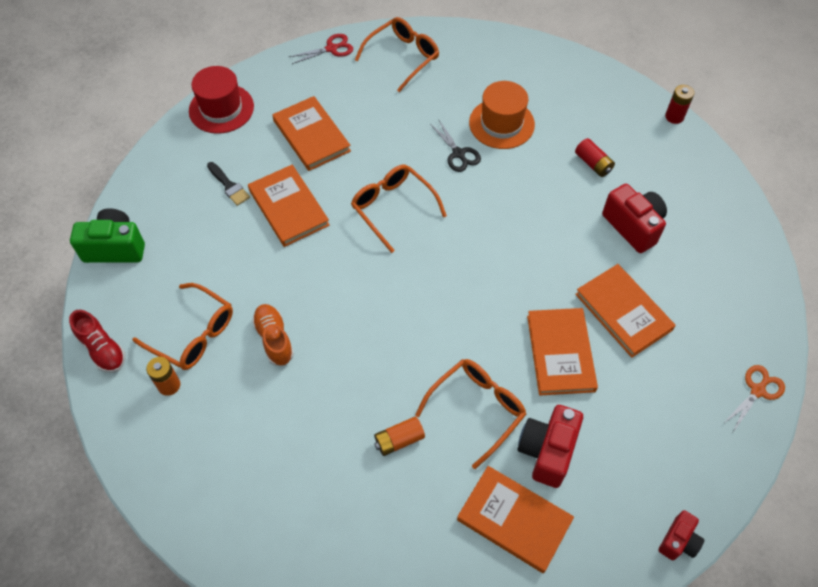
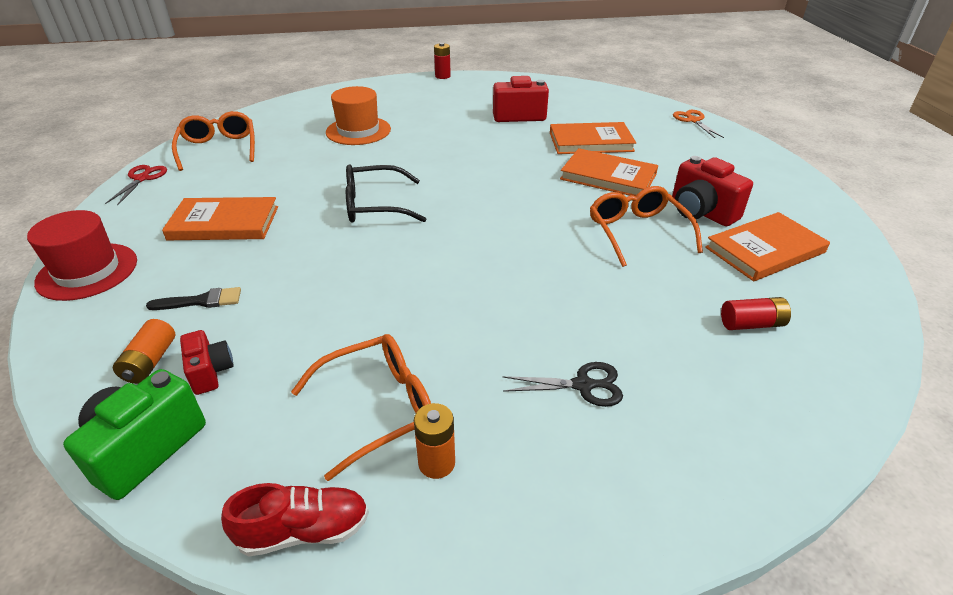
camera: 60 degrees left, 20 degrees down
orange book [248,164,330,247] -> none
orange shoe [252,304,294,366] -> none
orange glasses [351,165,447,253] -> black glasses [346,164,426,223]
orange battery [374,416,425,456] -> orange battery moved to [113,319,175,384]
black scissors [430,119,481,172] -> black scissors moved to [502,362,623,407]
red battery [575,138,615,177] -> red battery moved to [721,297,791,330]
red camera [658,510,704,560] -> red camera moved to [180,330,233,395]

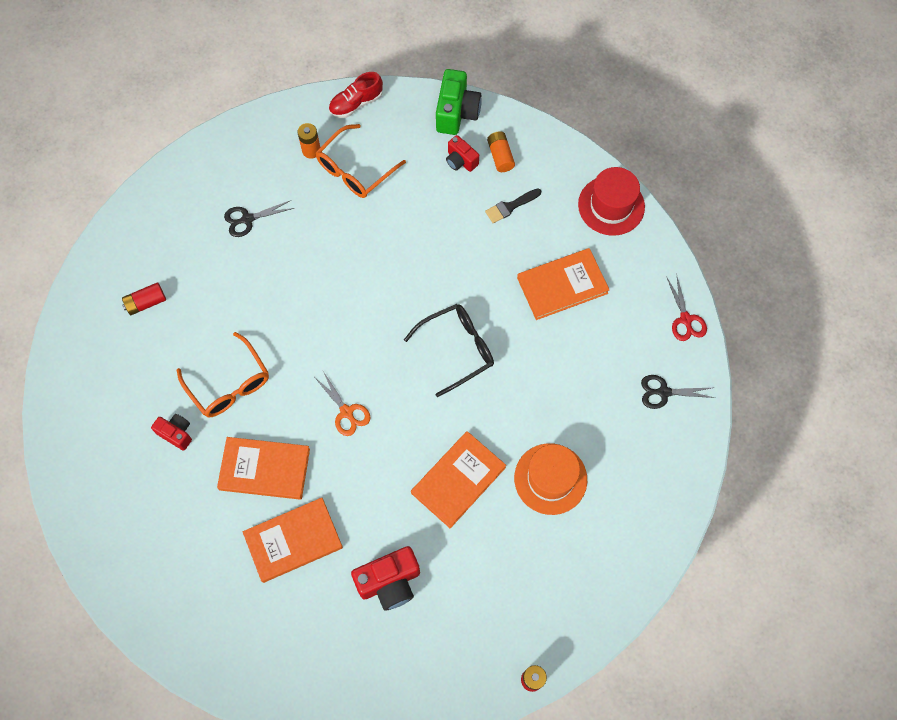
camera: 160 degrees right, 30 degrees up
orange glasses [172,111,255,171] -> black scissors [641,375,715,409]
red camera [672,156,753,226] -> red camera [151,414,192,451], size x0.59
orange scissors [673,110,724,138] -> orange scissors moved to [315,371,371,436]
orange book [705,212,830,281] -> orange book moved to [411,431,506,528]

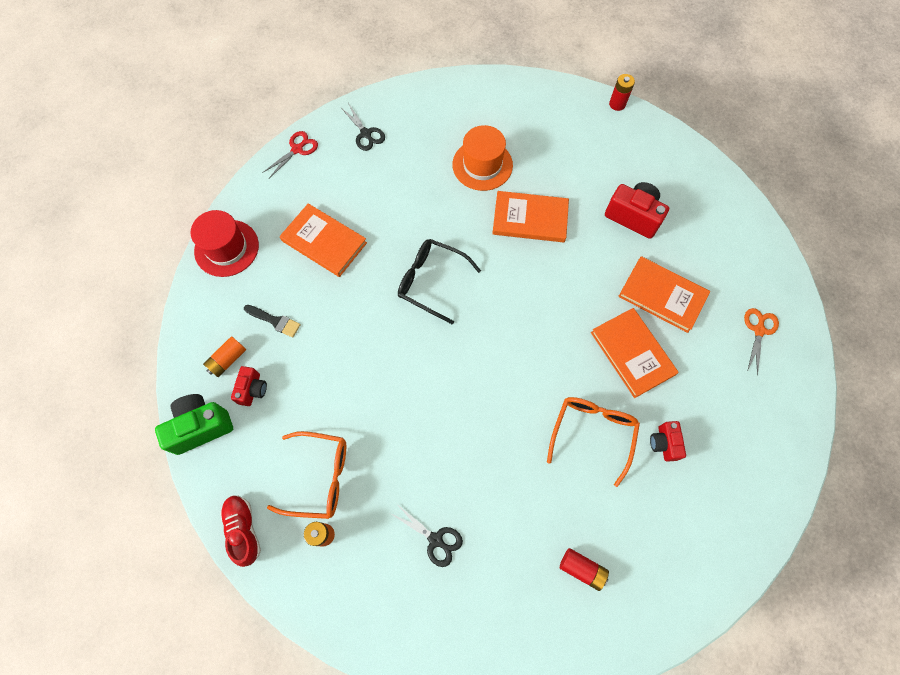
camera: 125 degrees left, 0 degrees up
orange scissors [315,371,371,436] -> orange scissors moved to [744,308,779,375]
red shoe [329,72,383,118] -> red shoe turned 135 degrees counterclockwise [220,495,261,567]

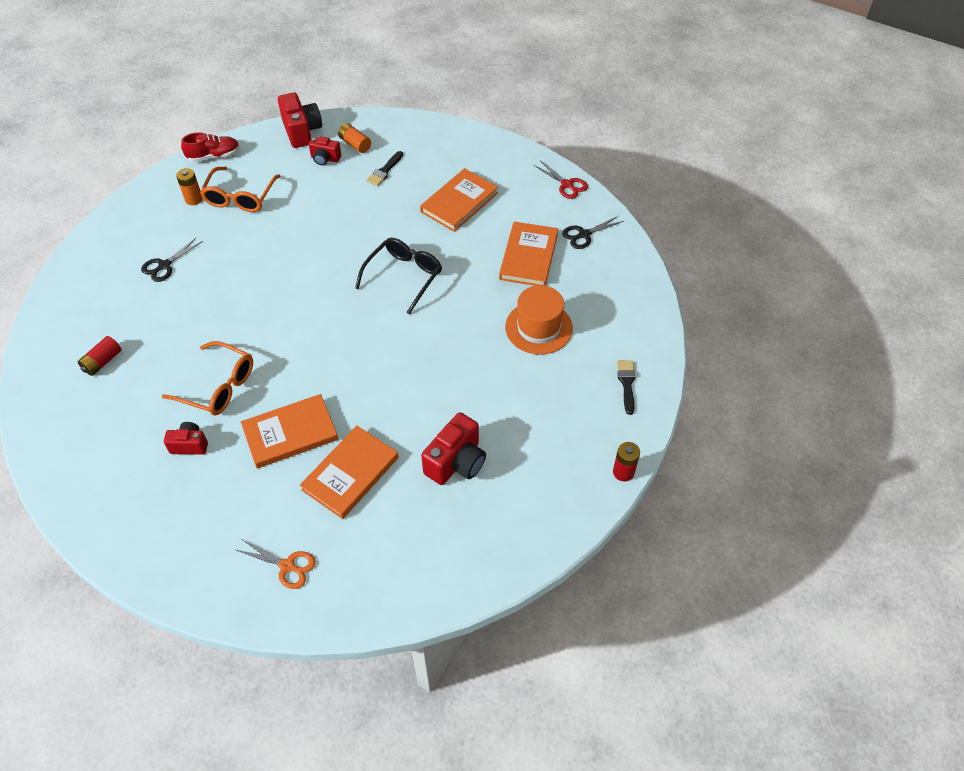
camera: 95 degrees right, 15 degrees down
green camera [155,394,233,455] -> red camera [278,92,322,148]
red hat [191,210,259,277] -> none
orange book [492,191,569,242] -> orange book moved to [499,221,558,286]
none -> black brush [617,360,636,415]

